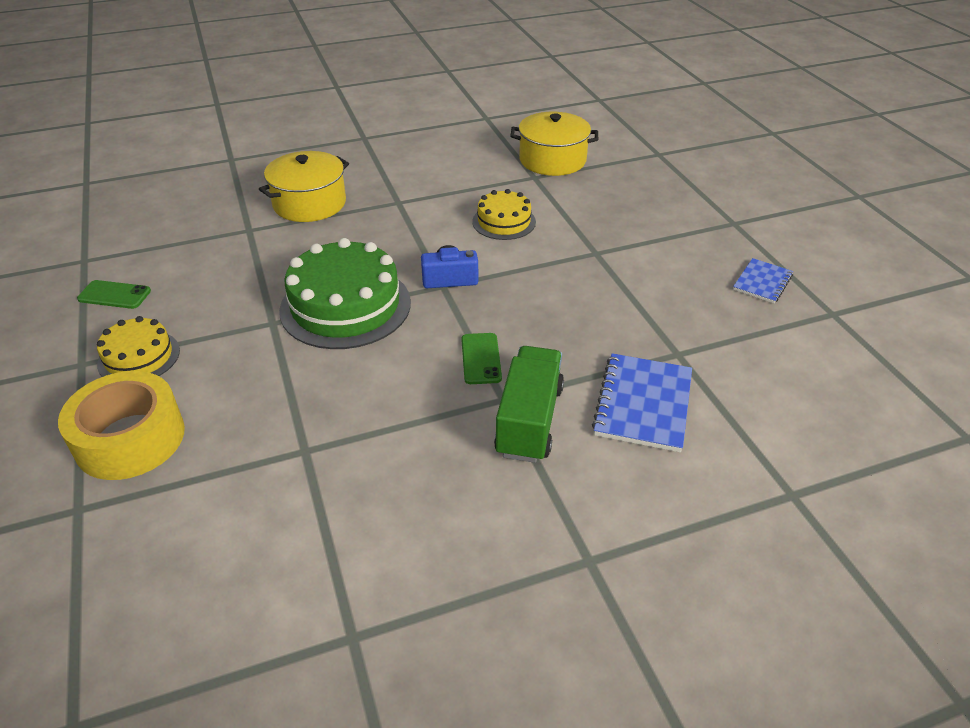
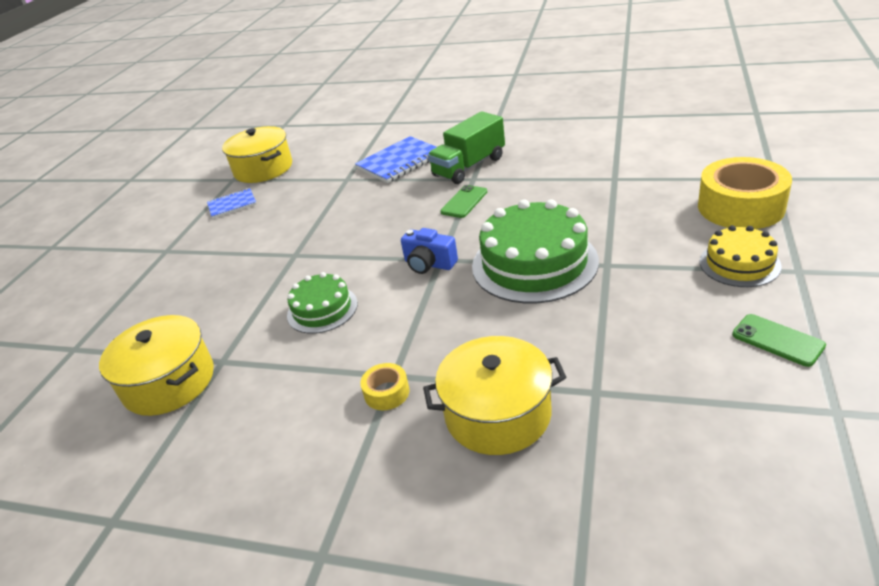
camera: 140 degrees left, 5 degrees down
yellow cake [472,189,536,240] -> green cake [287,272,358,334]
none -> yellow pot [222,126,292,183]
none -> yellow tape [360,363,410,410]

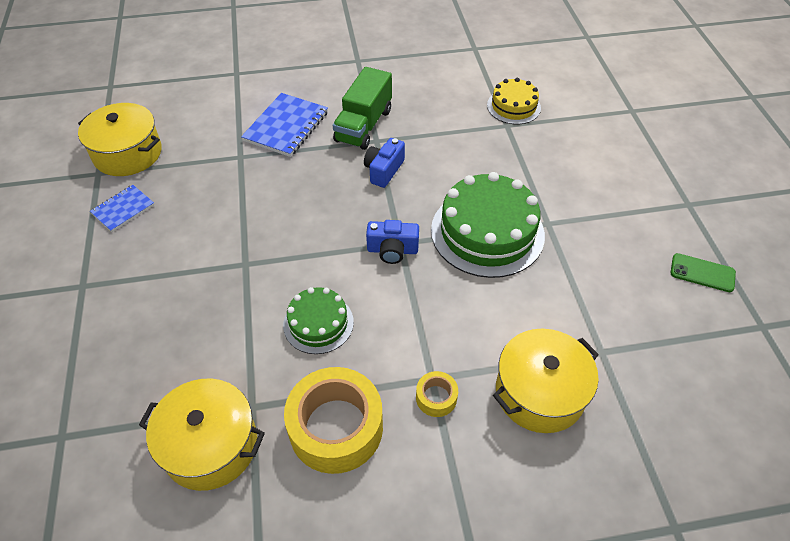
camera: 30 degrees left, 15 degrees up
green phone [440,185,487,218] -> blue camera [364,138,405,188]
yellow tape [698,157,792,229] -> yellow tape moved to [284,367,383,474]
yellow cake [700,225,782,287] -> yellow cake moved to [487,78,541,124]

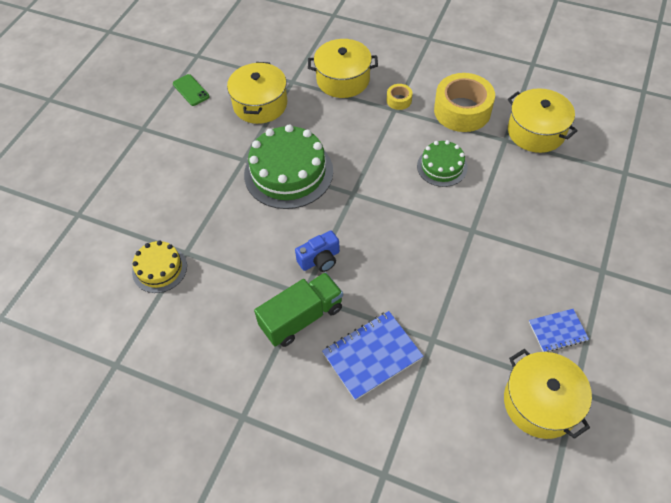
camera: 145 degrees left, 5 degrees up
blue camera [366,220,419,264] -> none
none -> yellow pot [227,62,287,124]

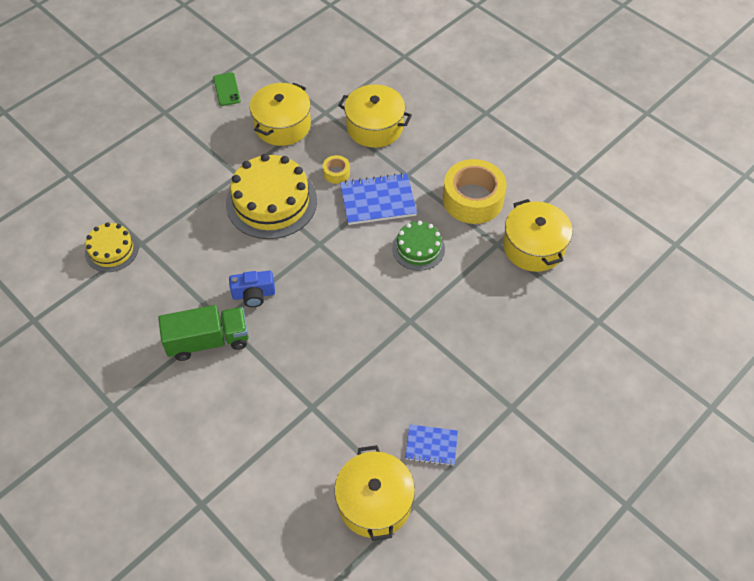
camera: 20 degrees right, 0 degrees up
green cake [244,125,333,209] -> yellow cake [226,154,317,239]
blue notebook [322,311,423,400] -> blue notebook moved to [340,173,417,225]
yellow tape [387,84,413,110] -> yellow tape moved to [323,155,350,184]

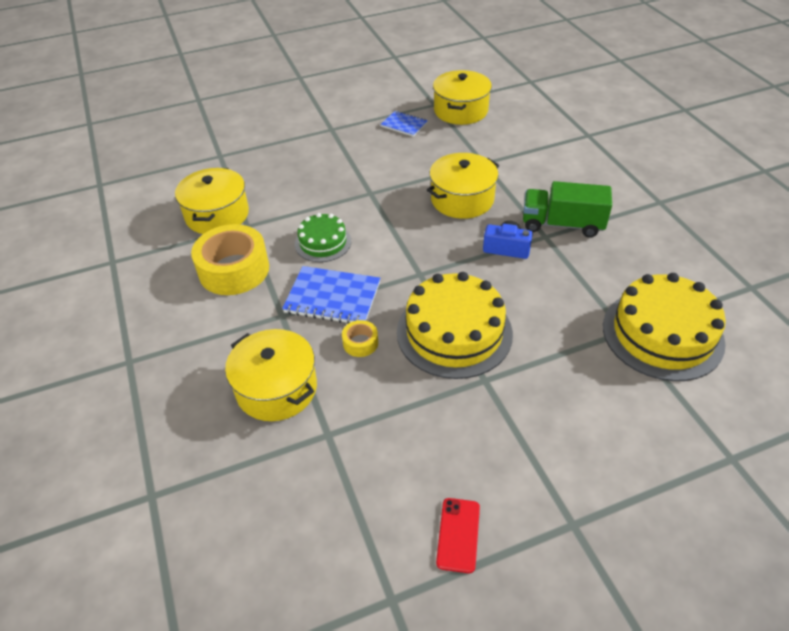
camera: 155 degrees left, 10 degrees down
yellow cake [85,222,139,272] -> yellow cake [603,273,726,381], size x1.79
green phone [213,72,241,106] -> red phone [436,498,480,573]
yellow pot [249,82,311,146] -> yellow pot moved to [427,153,499,219]

